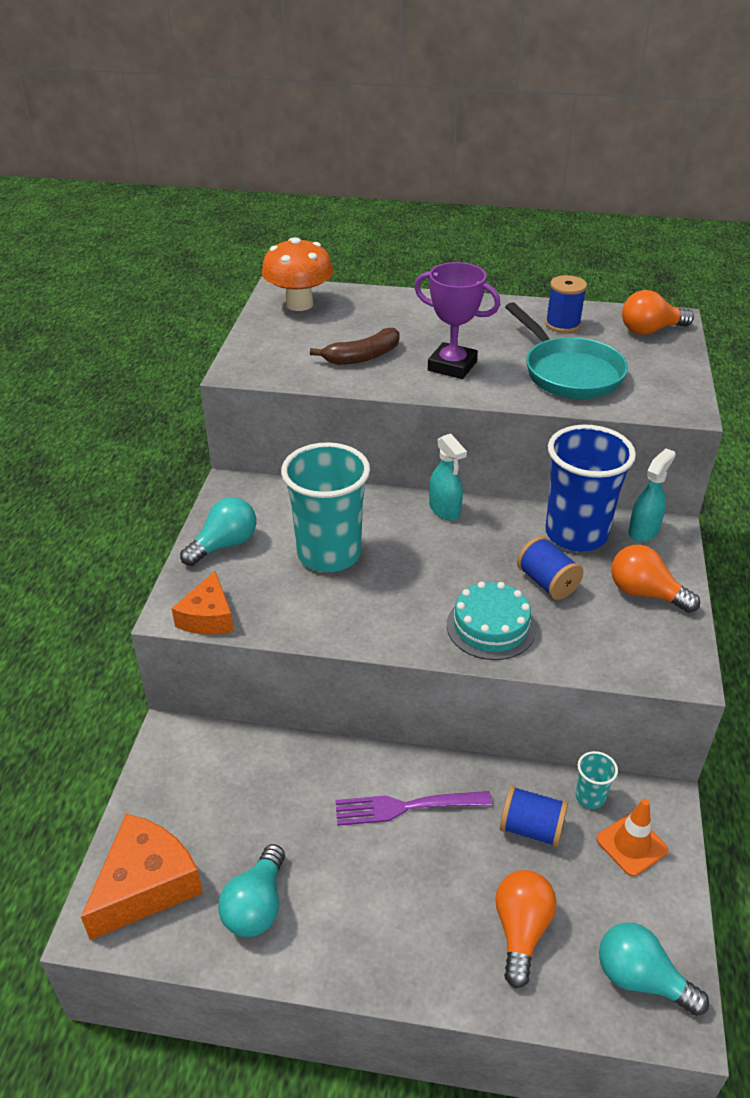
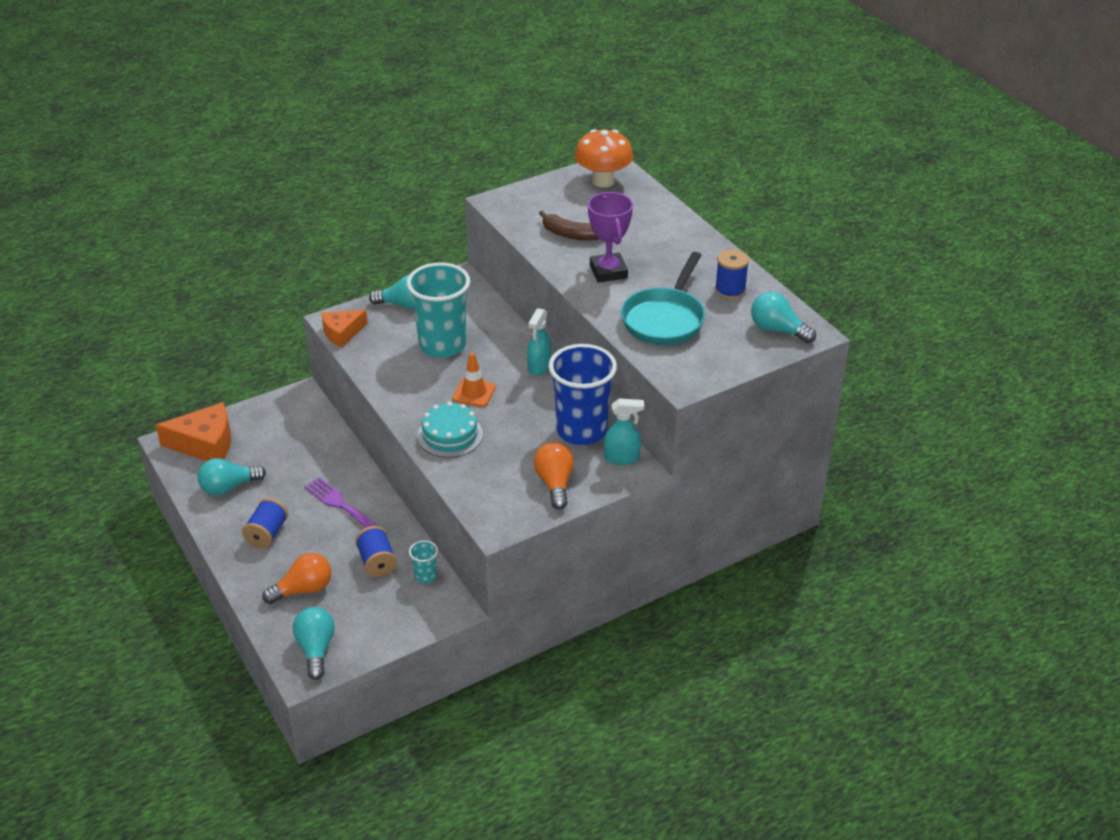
camera: 50 degrees right, 0 degrees up
blue spool [517,536,583,600] -> blue spool moved to [242,498,288,548]
orange traffic cone [596,799,668,877] -> orange traffic cone moved to [452,352,496,407]
orange light bulb [622,290,694,335] -> turquoise light bulb [751,292,816,343]

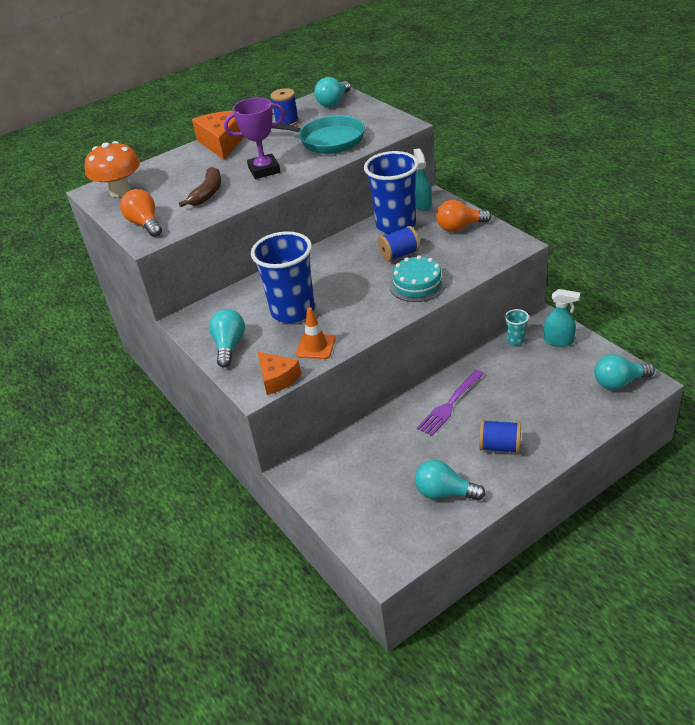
camera: 90 degrees left, 0 degrees up
orange cheese [155,403,231,461] -> orange cheese moved to [192,111,244,160]
turquoise light bulb [197,458,266,495] -> turquoise light bulb turned 135 degrees clockwise [415,460,486,501]
orange light bulb [262,553,332,604] -> orange light bulb moved to [120,189,162,237]
blue spool [355,526,397,577] -> blue spool moved to [378,226,420,262]
turquoise cup [407,262,470,358] -> blue cup [251,231,315,323]
orange traffic cone [452,352,496,407] -> orange traffic cone moved to [296,307,336,359]
turquoise spray bottle [527,308,552,376] -> turquoise spray bottle moved to [544,289,580,347]

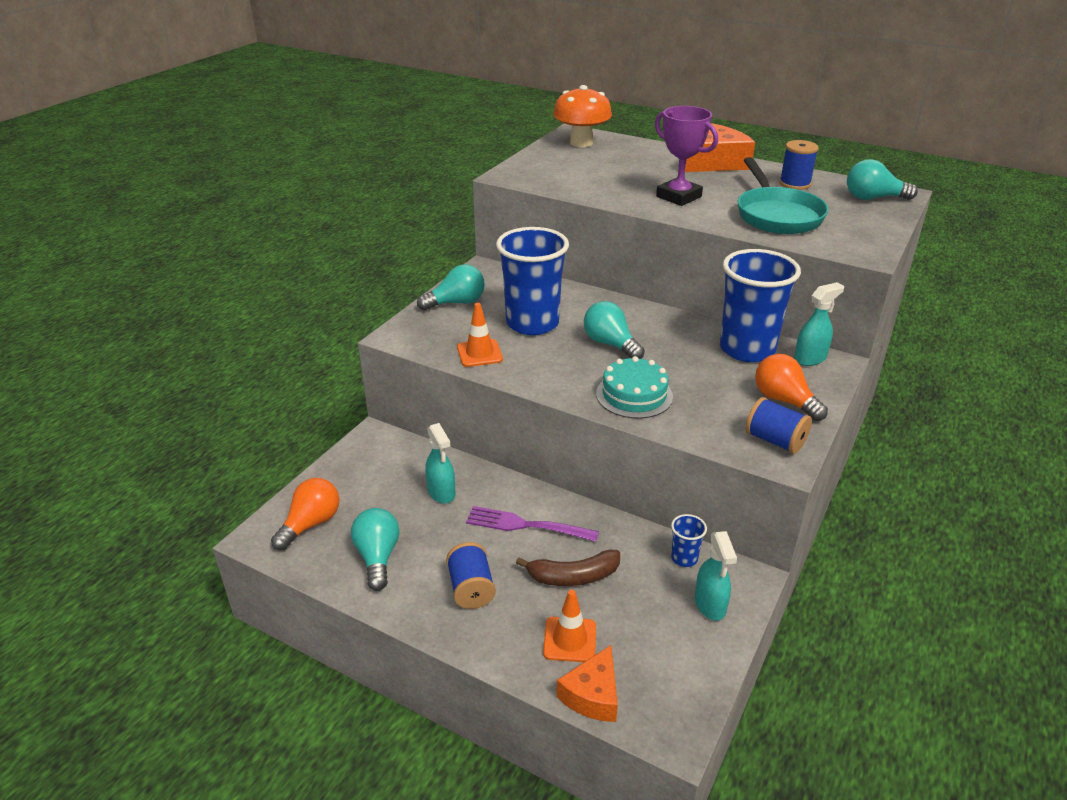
camera: 60 degrees right, 5 degrees down
orange light bulb [120,189,162,237] -> orange light bulb moved to [271,478,339,550]
brown banana [179,167,221,207] -> brown banana moved to [516,550,620,586]
orange cheese [257,351,301,395] -> orange cheese moved to [557,645,618,722]
blue spool [378,226,420,262] -> blue spool moved to [745,397,812,454]
turquoise cup [505,309,529,345] -> blue cup [671,514,707,567]
turquoise light bulb [594,354,655,390] -> turquoise light bulb moved to [584,301,645,359]
none -> turquoise spray bottle [425,423,455,504]
none -> orange traffic cone [543,590,596,662]

